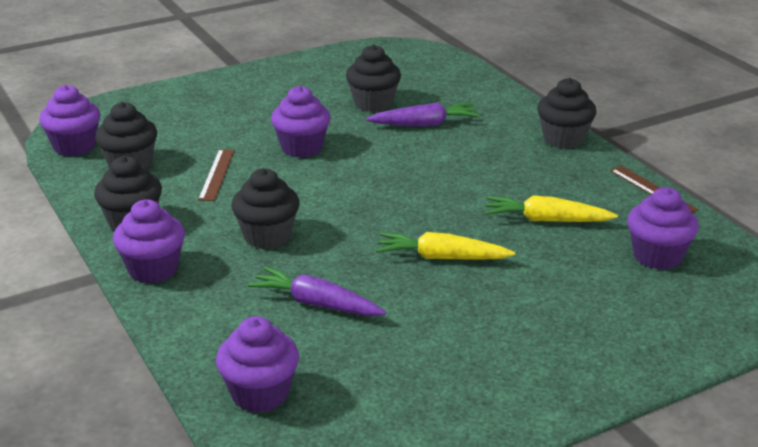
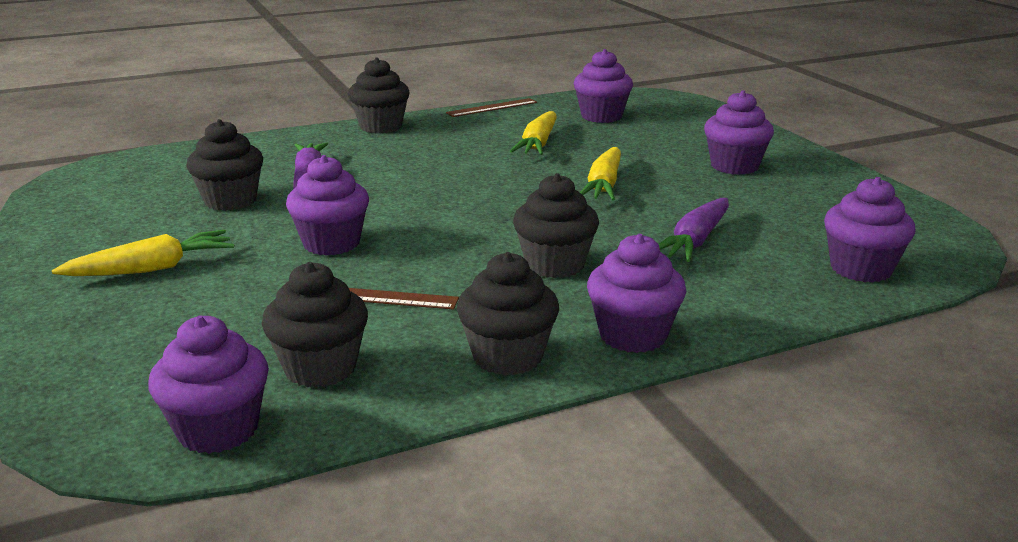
camera: 85 degrees left, 5 degrees down
none -> yellow carrot [52,230,234,276]
none -> purple cupcake [704,90,774,175]

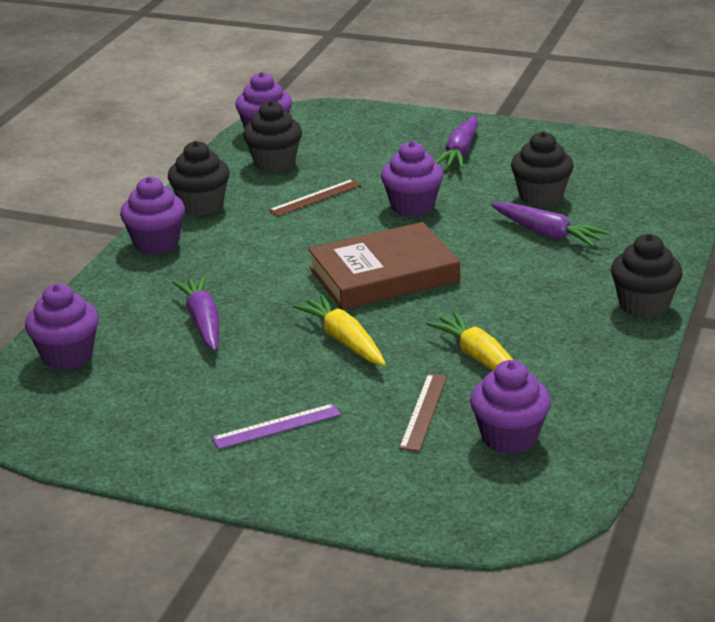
camera: 135 degrees right, 5 degrees up
yellow carrot [52,230,234,276] -> purple carrot [436,116,478,169]
brown ruler [446,98,537,117] -> brown ruler moved to [399,374,447,451]
black cupcake [513,173,599,278] -> none
purple cupcake [704,90,774,175] -> purple ruler [212,403,341,449]
none -> brown book [308,222,460,310]

